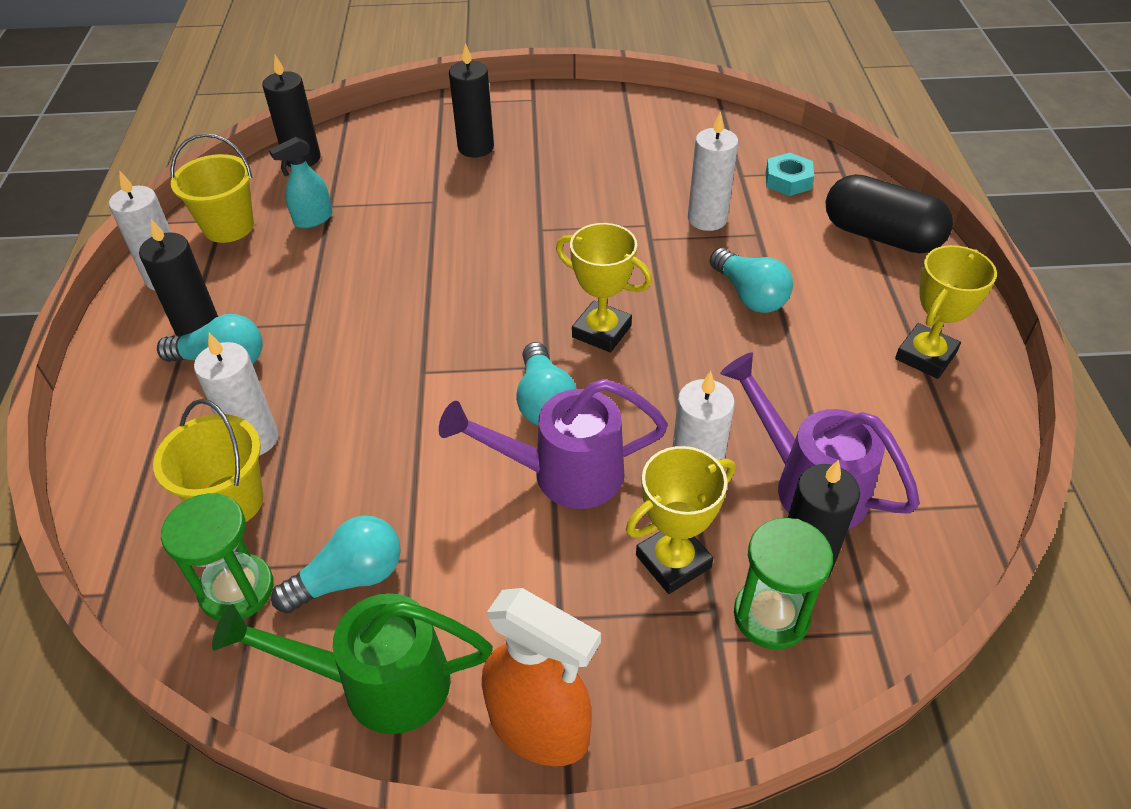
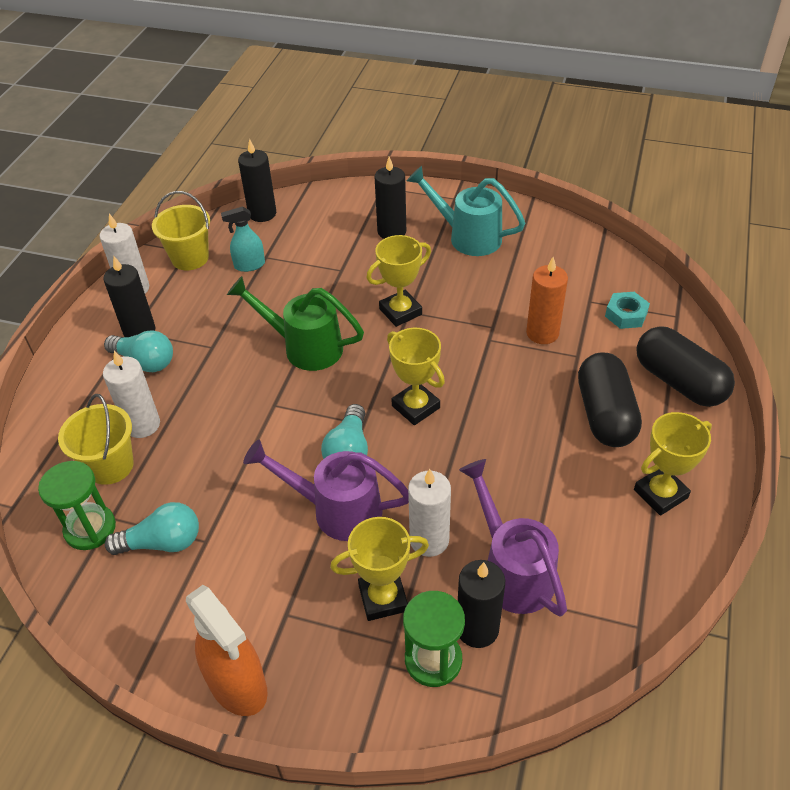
camera: 20 degrees right, 0 degrees up
green watering can [212,593,493,734] -> green watering can moved to [227,276,364,371]
white candle [688,111,738,231] -> orange candle [526,257,568,344]
turquoise light bulb [710,248,793,313] -> none
none -> yellow trophy [366,235,431,327]
none -> turquoise watering can [407,166,525,256]
none -> black capsule [578,352,642,447]

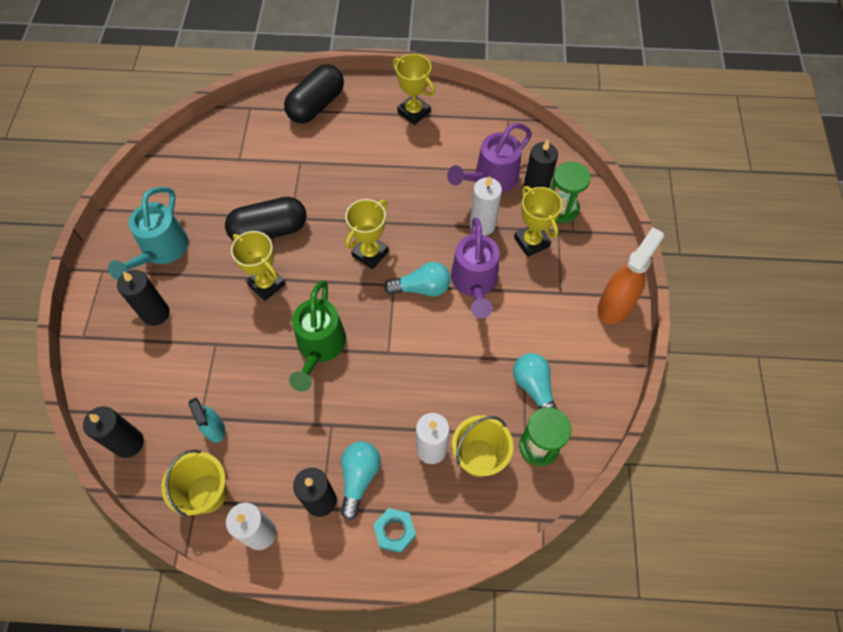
camera: 105 degrees left, 15 degrees up
orange candle [526,257,568,344] -> none
black capsule [578,352,642,447] -> black capsule moved to [225,197,307,241]
turquoise nut [605,292,650,329] -> turquoise nut moved to [373,508,416,553]

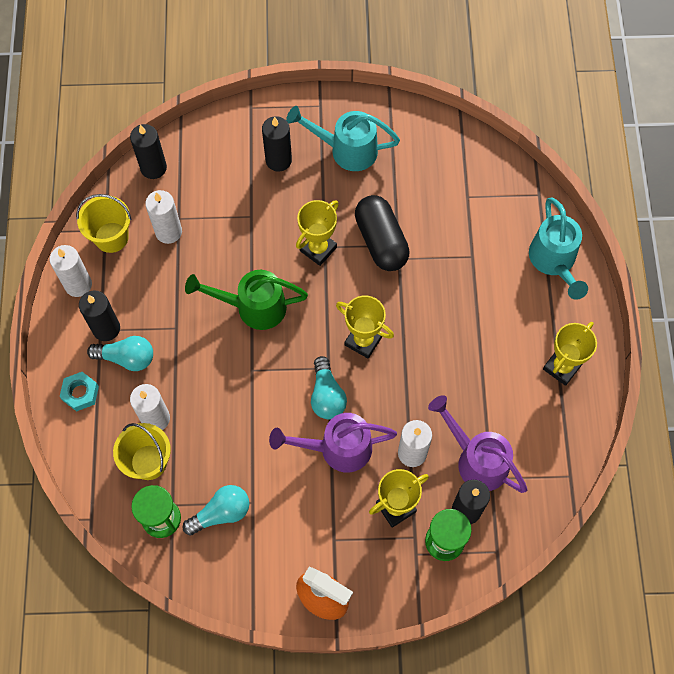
camera: 85 degrees right, 5 degrees up
turquoise spray bottle [189,397,225,443] -> white candle [145,190,182,244]
black capsule [284,64,344,124] -> turquoise watering can [529,197,588,300]

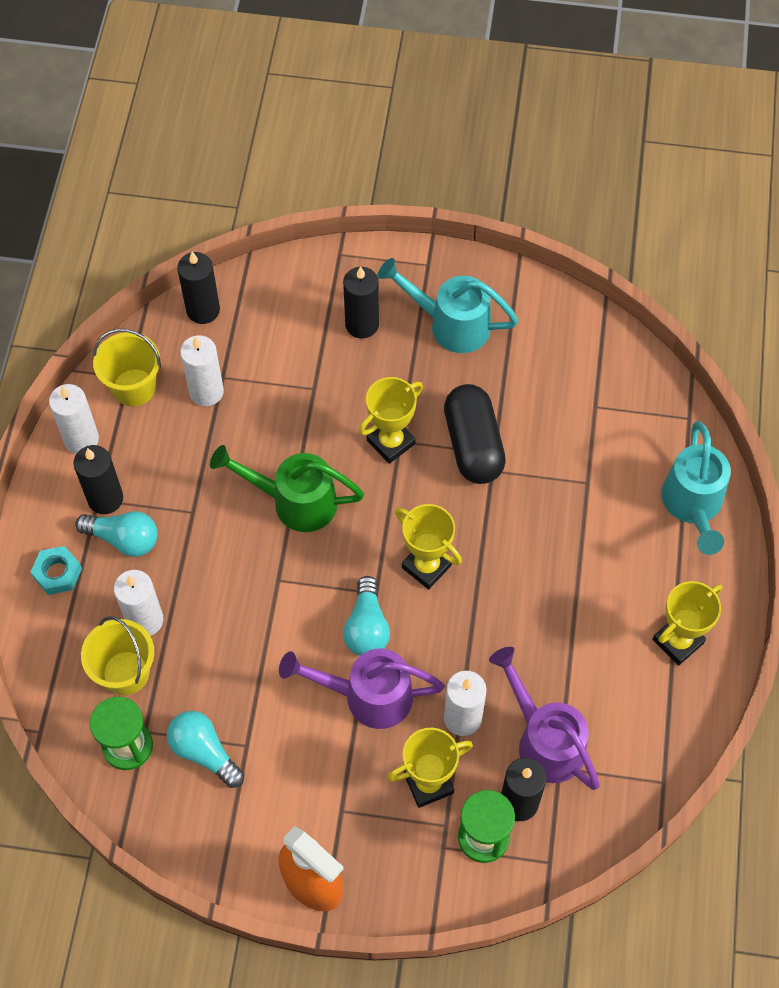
camera: 10 degrees right, 5 degrees down
turquoise light bulb [182,485,249,536] -> turquoise light bulb turned 120 degrees counterclockwise [167,711,244,788]

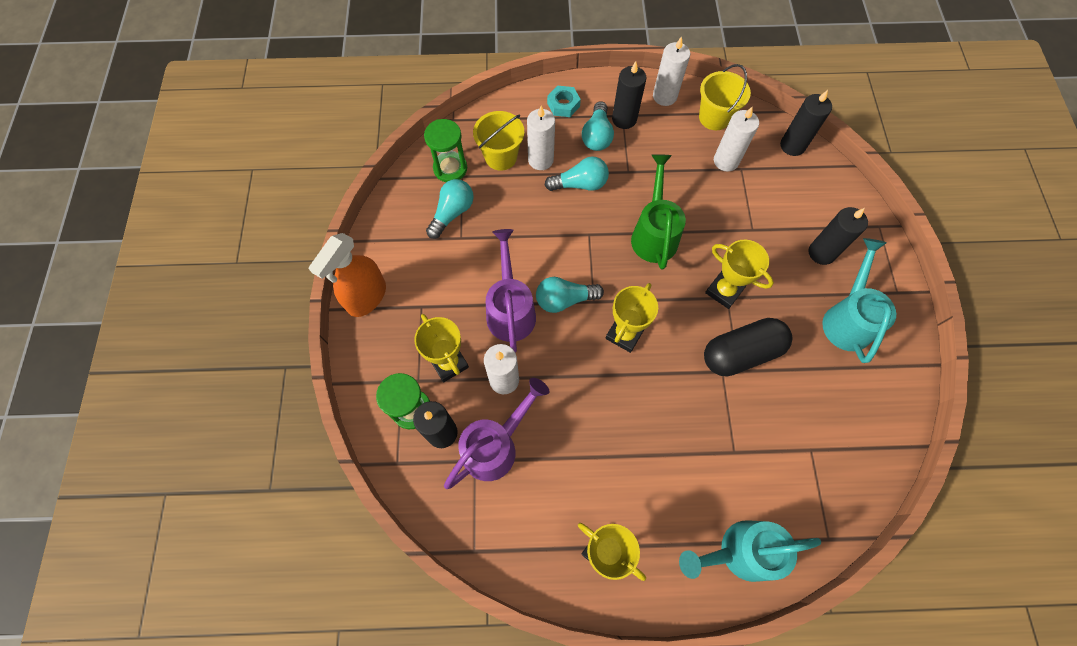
camera: 80 degrees right, 5 degrees up
none -> turquoise light bulb [545,157,609,191]

